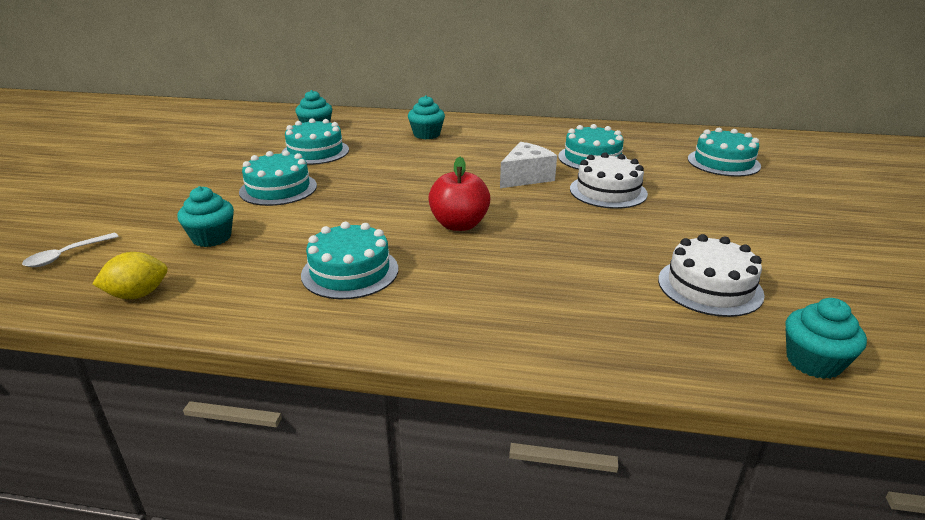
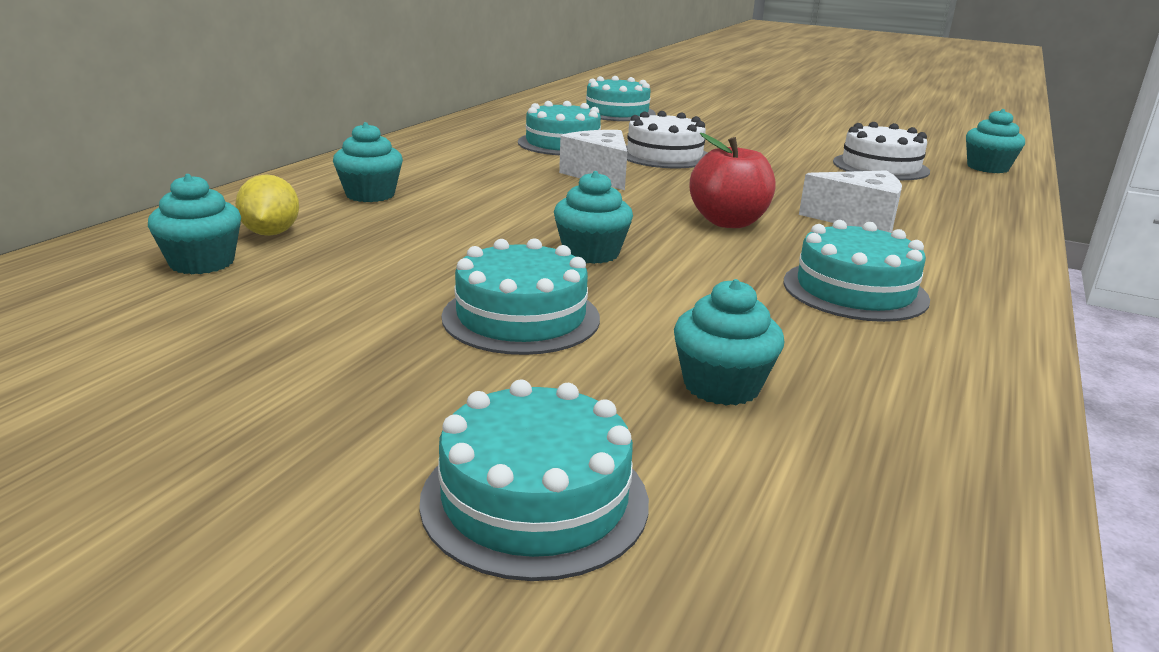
camera: 75 degrees left, 5 degrees down
white spoon [22,233,119,267] -> none
yellow lemon [92,252,168,299] -> yellow lemon moved to [235,174,299,236]
turquoise cake [282,118,349,165] -> turquoise cake moved to [419,380,649,581]
none -> turquoise cupcake [554,171,633,264]
none -> white cheese [799,170,902,233]

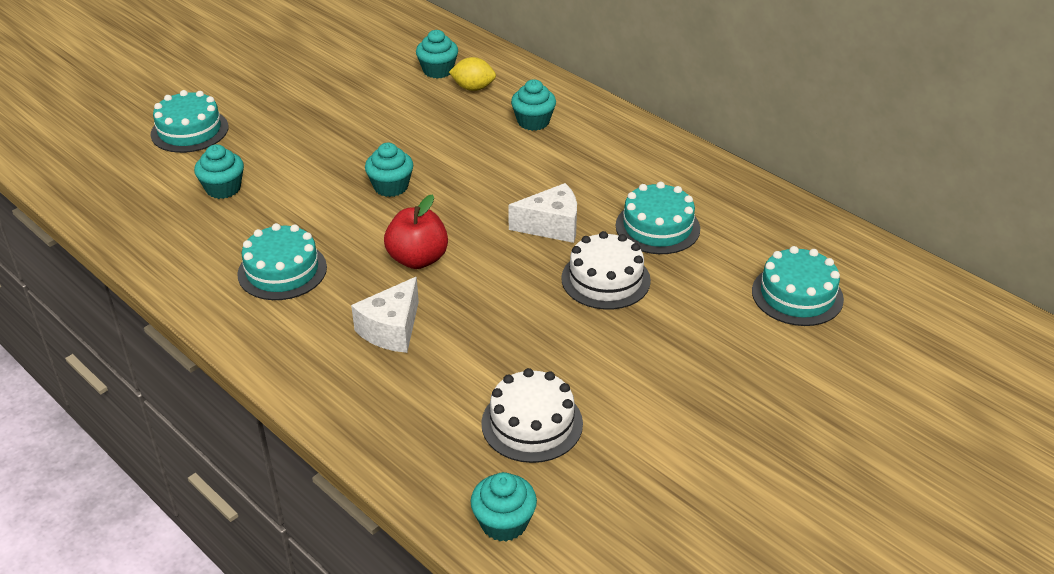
camera: 110 degrees right, 15 degrees up
turquoise cake [442,238,600,355] -> none

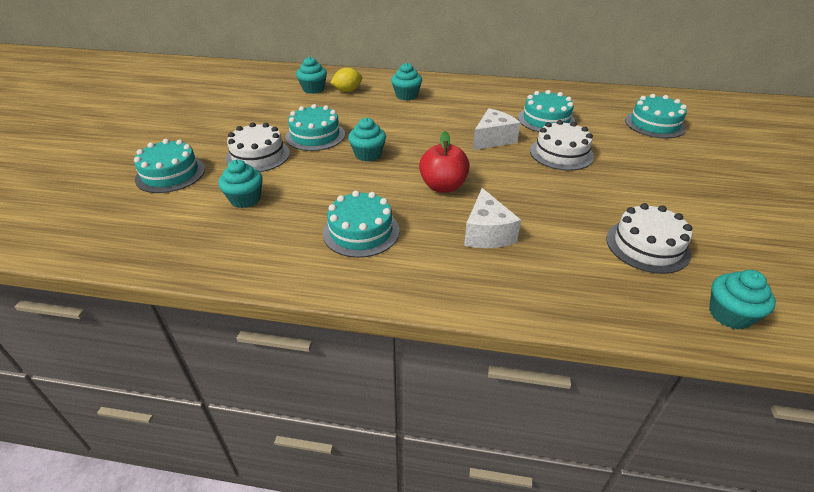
camera: 35 degrees left, 0 degrees up
none -> white cake [226,122,290,172]
none -> turquoise cake [286,104,345,151]

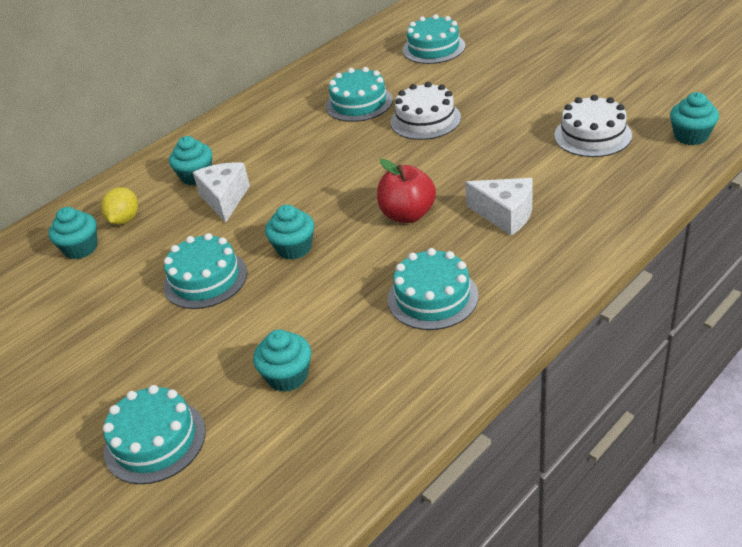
camera: 50 degrees left, 0 degrees up
white cake [226,122,290,172] -> none
white cheese [473,108,520,150] -> white cheese moved to [193,162,250,223]

